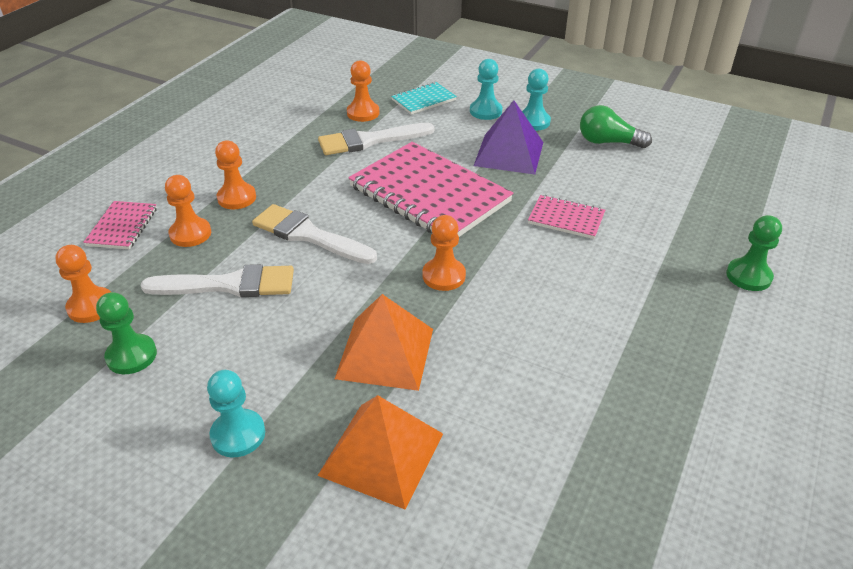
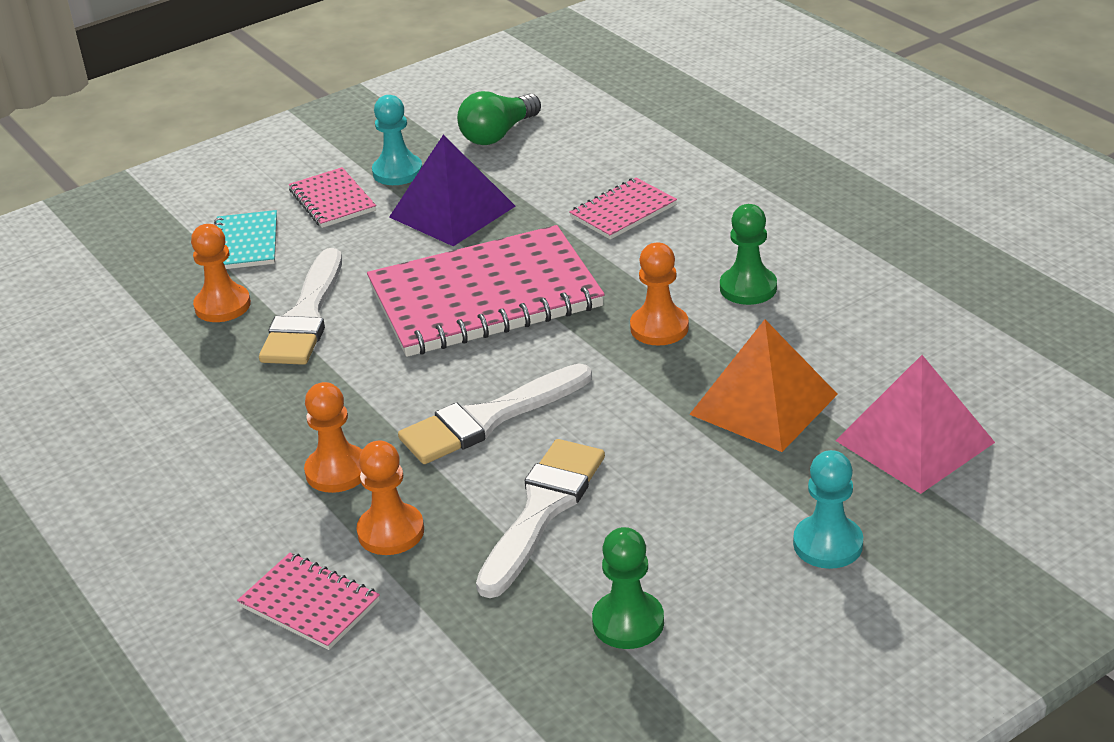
camera: 60 degrees left, 5 degrees down
orange pawn [56,245,111,323] -> none
orange pyramid [317,395,443,510] -> pink pyramid [835,355,995,494]
turquoise pawn [470,59,503,120] -> pink notebook [289,167,376,228]
green pawn [726,215,782,291] -> green pawn moved to [720,204,777,305]

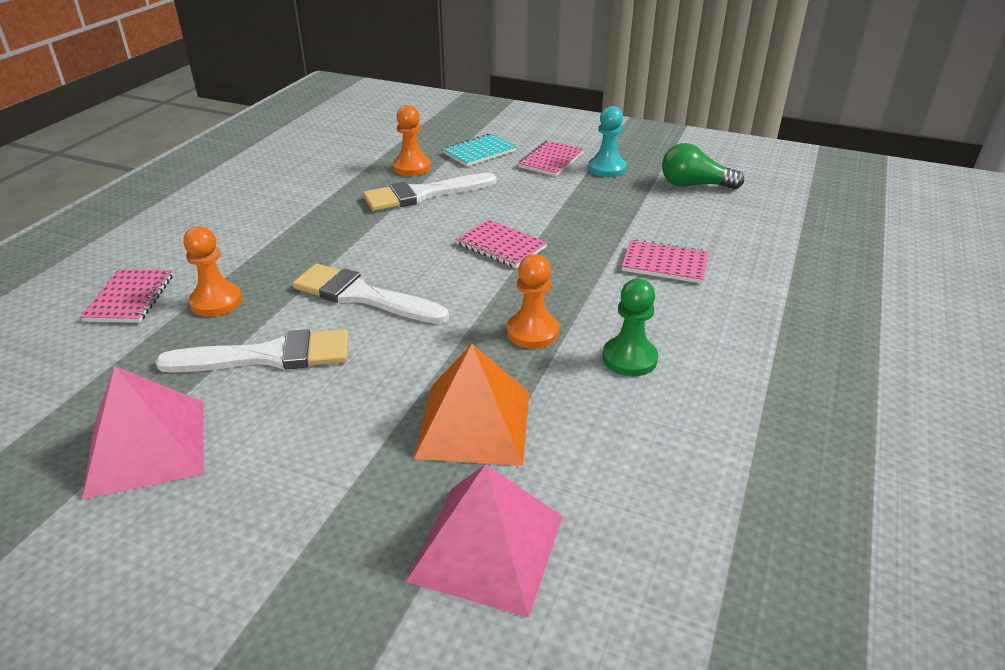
camera: 55 degrees right, 0 degrees up
orange pawn [304,382,362,493] -> none
pink notebook [367,225,605,357] -> pink notebook [456,220,547,268], size x0.47
purple pyramid [389,134,516,246] -> none
green pawn [592,527,664,649] -> pink pyramid [82,366,204,500]
turquoise pawn [793,450,863,569] -> none

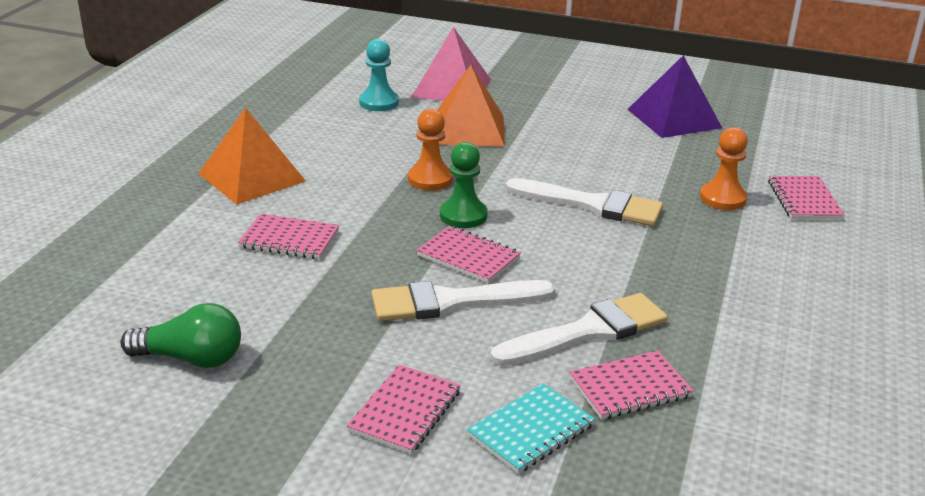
camera: 175 degrees right, 5 degrees down
pink pyramid [82,366,204,500] -> purple pyramid [628,55,722,138]
white brush [155,329,348,372] -> white brush moved to [371,280,555,321]
orange pawn [393,105,431,176] -> pink notebook [569,350,694,420]
turquoise pawn [588,106,626,177] -> turquoise pawn moved to [359,39,399,111]
green pawn [602,279,658,376] -> green pawn moved to [440,142,488,228]
none -> orange pyramid [198,108,306,205]

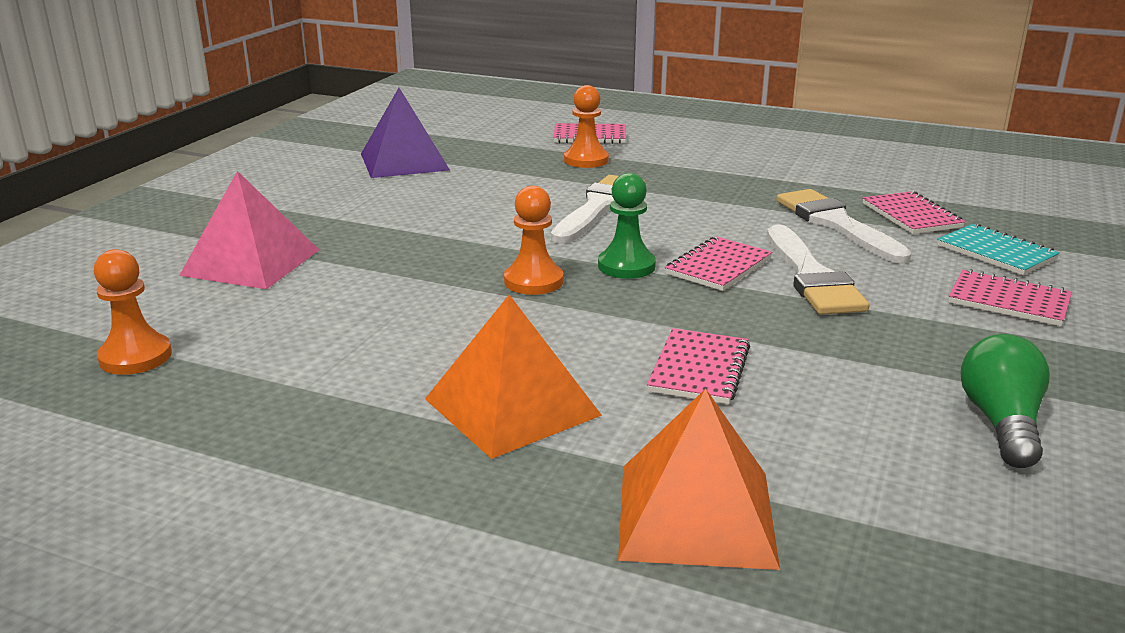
camera: 85 degrees left, 5 degrees down
turquoise pawn [359,39,399,111] -> none
orange pyramid [437,65,505,147] -> orange pyramid moved to [618,389,780,570]
none -> orange pawn [94,249,172,375]

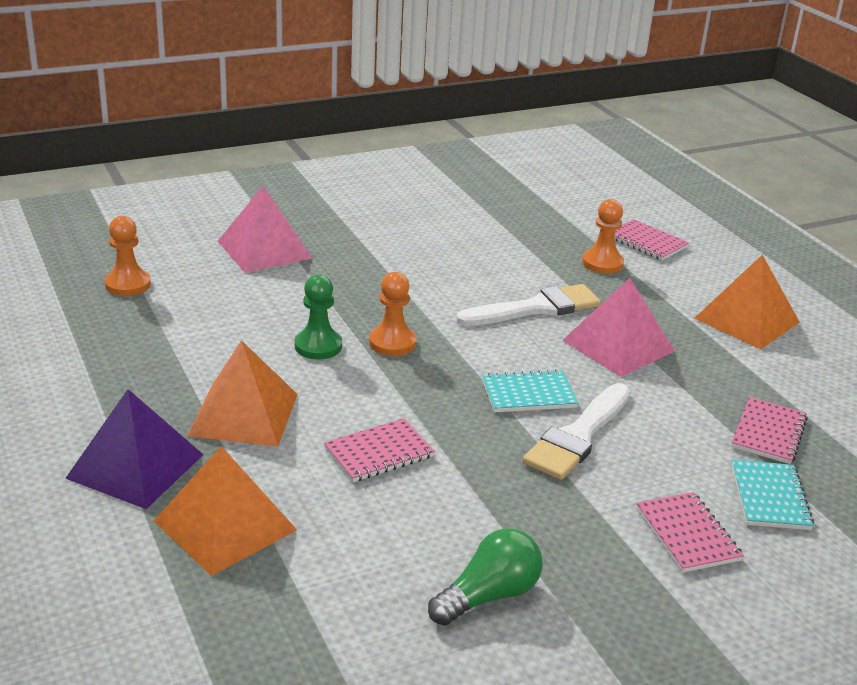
camera: 40 degrees right, 5 degrees up
purple pyramid [361,88,450,178] -> purple pyramid moved to [65,389,203,509]
green pawn [598,173,656,279] -> green pawn moved to [295,274,342,359]
pink notebook [665,236,772,291] -> turquoise notebook [482,369,578,412]
white brush [776,189,911,264] -> none
none -> pink pyramid [562,278,675,377]
none -> orange pyramid [694,255,800,349]

